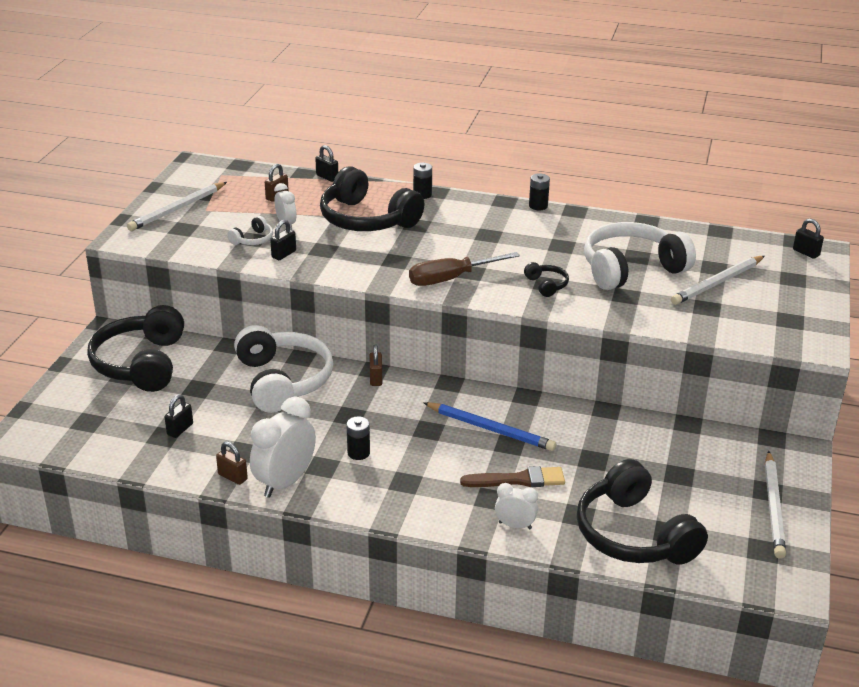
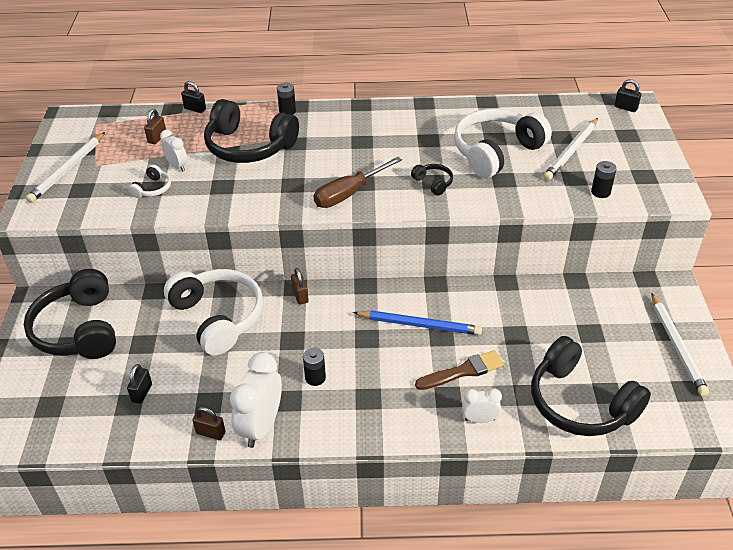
camera: 15 degrees left, 10 degrees up
black padlock [270,220,296,260] -> none
black battery [529,173,550,210] -> black battery moved to [591,161,617,198]

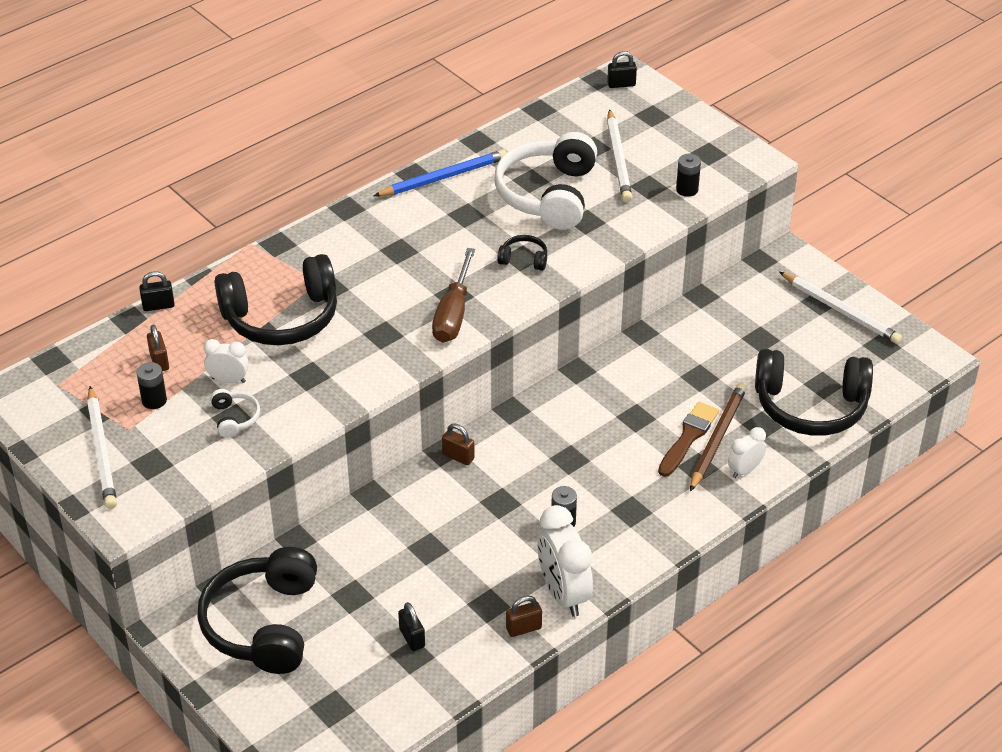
camera: 40 degrees left, 0 degrees up
black headphones [24,269,116,359] -> black headphones turned 60 degrees clockwise [197,547,317,674]
white headphones [164,269,263,356] -> none
black battery [277,83,296,115] -> black battery moved to [136,362,167,409]
blue pencil [353,310,482,335] -> blue pencil moved to [374,149,507,196]
none -> brown pencil [690,383,747,491]

